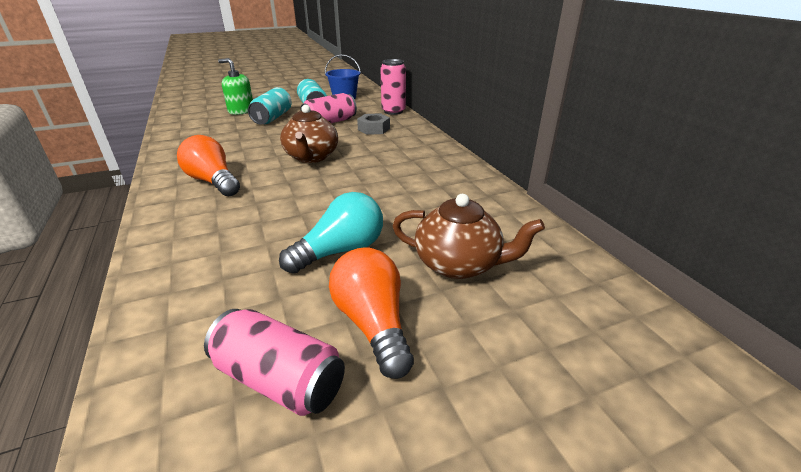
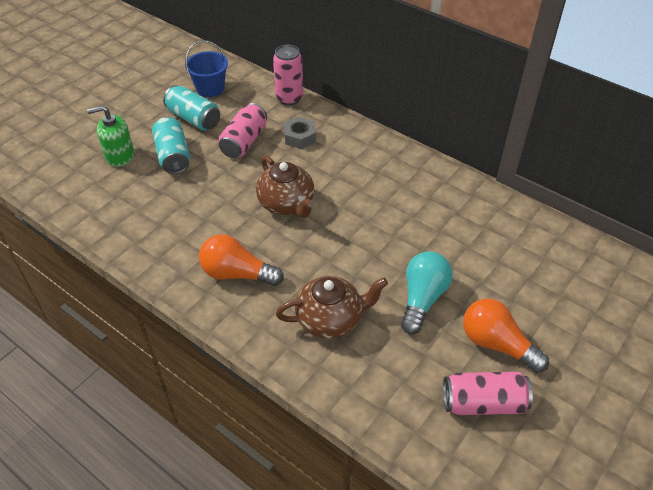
camera: 30 degrees left, 15 degrees up
brown teapot [393,194,545,279] -> brown teapot moved to [276,276,388,339]

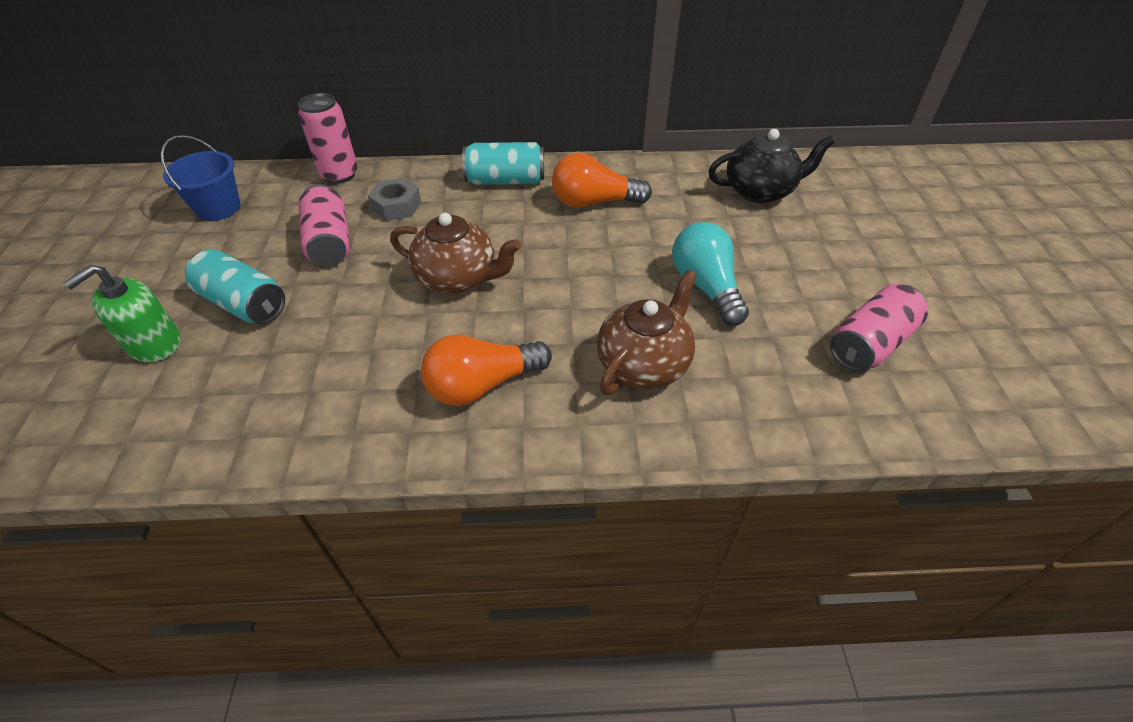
camera: 40 degrees left, 0 degrees up
turquoise can [163,85,220,131] -> turquoise can moved to [462,142,544,185]
orange light bulb [463,299,549,373] -> orange light bulb moved to [552,153,652,208]
none -> black teapot [708,129,834,203]

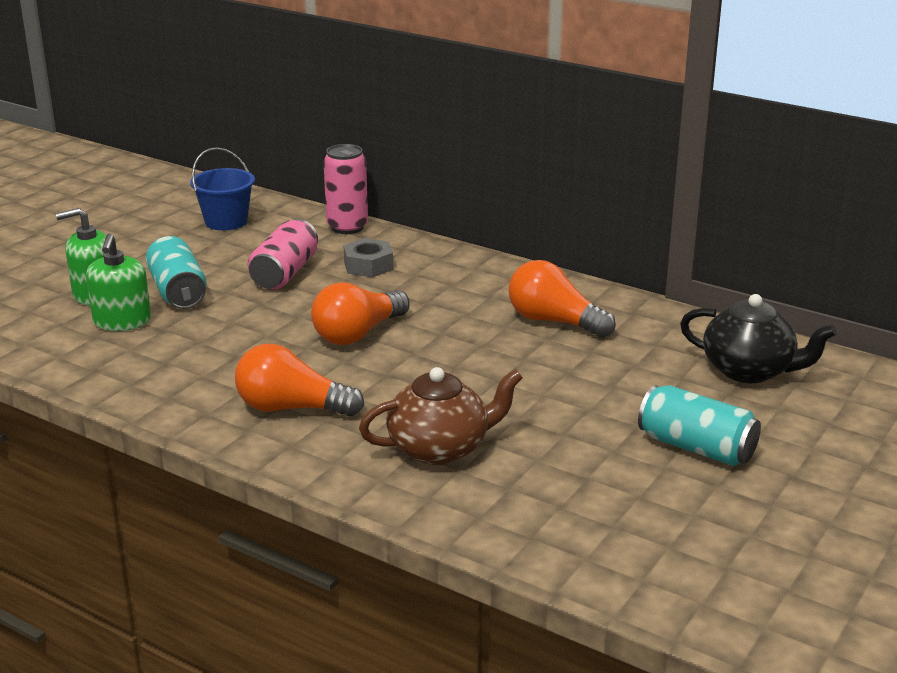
camera: 35 degrees right, 20 degrees down
brown teapot [390,213,521,293] -> orange light bulb [311,282,410,345]
turquoise can [462,142,544,185] -> turquoise can moved to [638,385,761,466]
turquoise light bulb [672,222,749,326] -> none
pink can [830,284,928,372] -> none
none -> green soap dispenser [86,233,151,331]

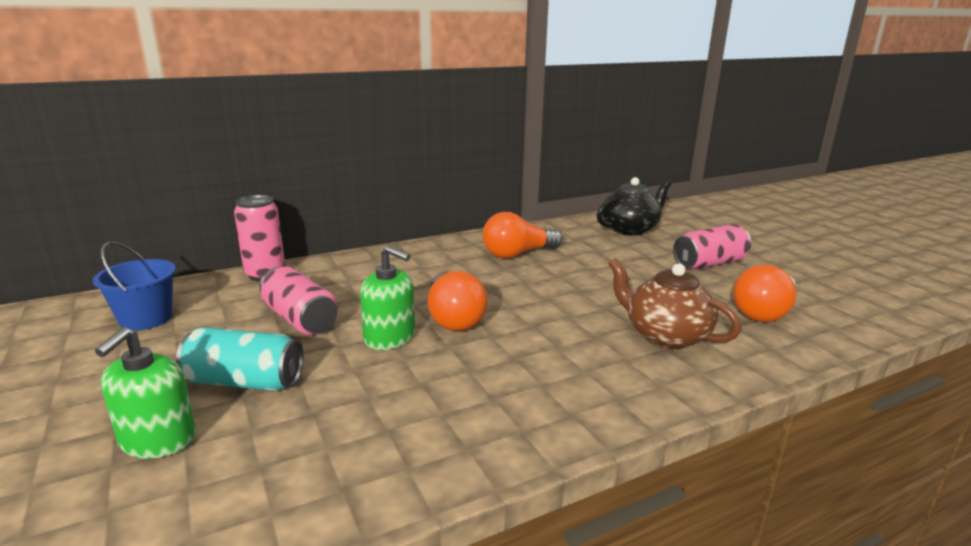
camera: 60 degrees left, 5 degrees down
green soap dispenser [86,233,151,331] -> green soap dispenser moved to [360,246,415,350]
orange light bulb [235,344,364,416] -> orange light bulb moved to [733,265,796,322]
grey nut [343,238,393,277] -> none
brown teapot [359,367,523,465] -> brown teapot turned 60 degrees counterclockwise [608,258,741,349]
turquoise can [638,385,761,466] -> pink can [673,224,751,269]

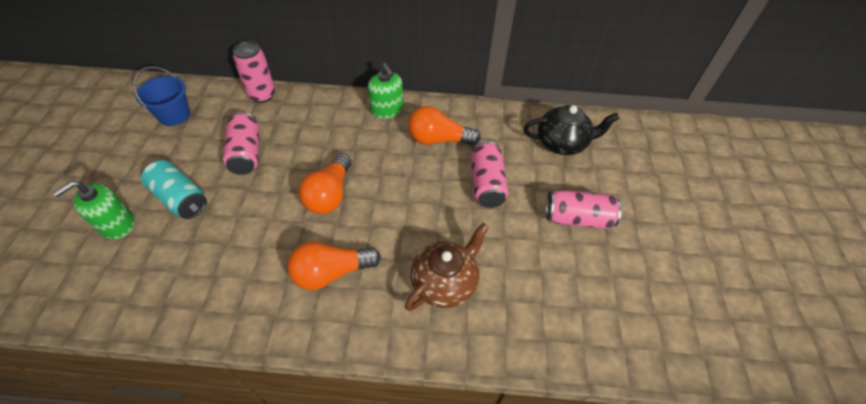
camera: 30 degrees right, 30 degrees up
green soap dispenser [360,246,415,350] -> green soap dispenser moved to [368,63,403,119]
brown teapot [608,258,741,349] -> brown teapot turned 60 degrees clockwise [405,223,489,311]
orange light bulb [733,265,796,322] -> orange light bulb moved to [287,241,381,290]
none -> pink can [470,141,509,208]

